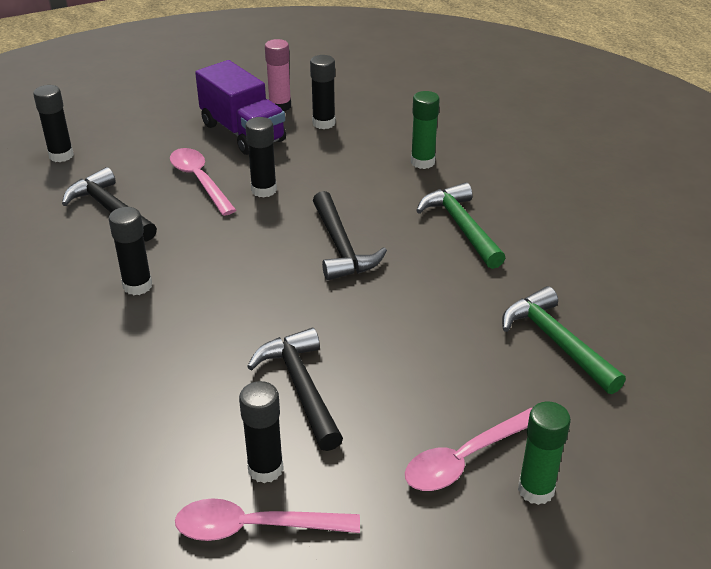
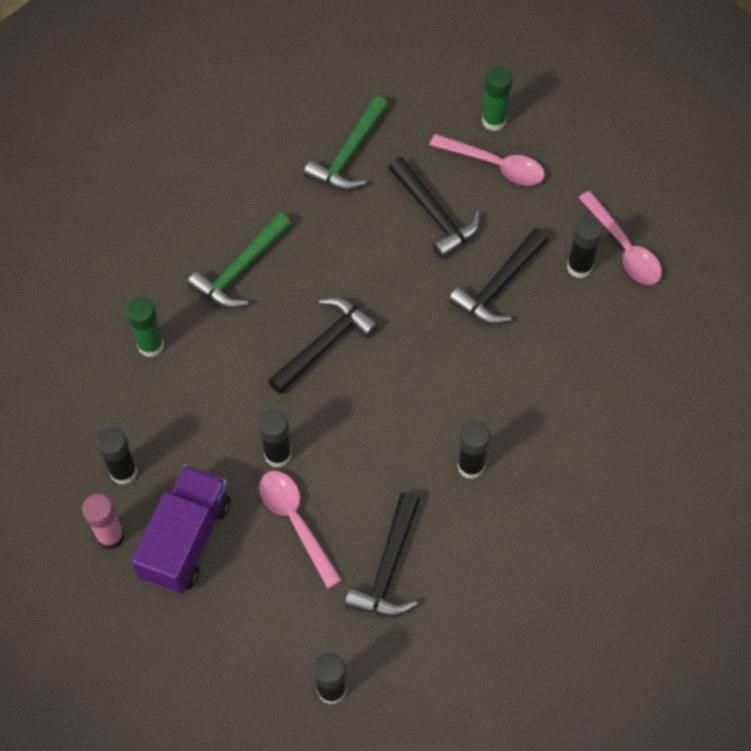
camera: 120 degrees left, 25 degrees up
pink spoon [170,148,236,216] -> pink spoon turned 120 degrees clockwise [259,471,342,589]
none -> black hammer [389,157,480,259]

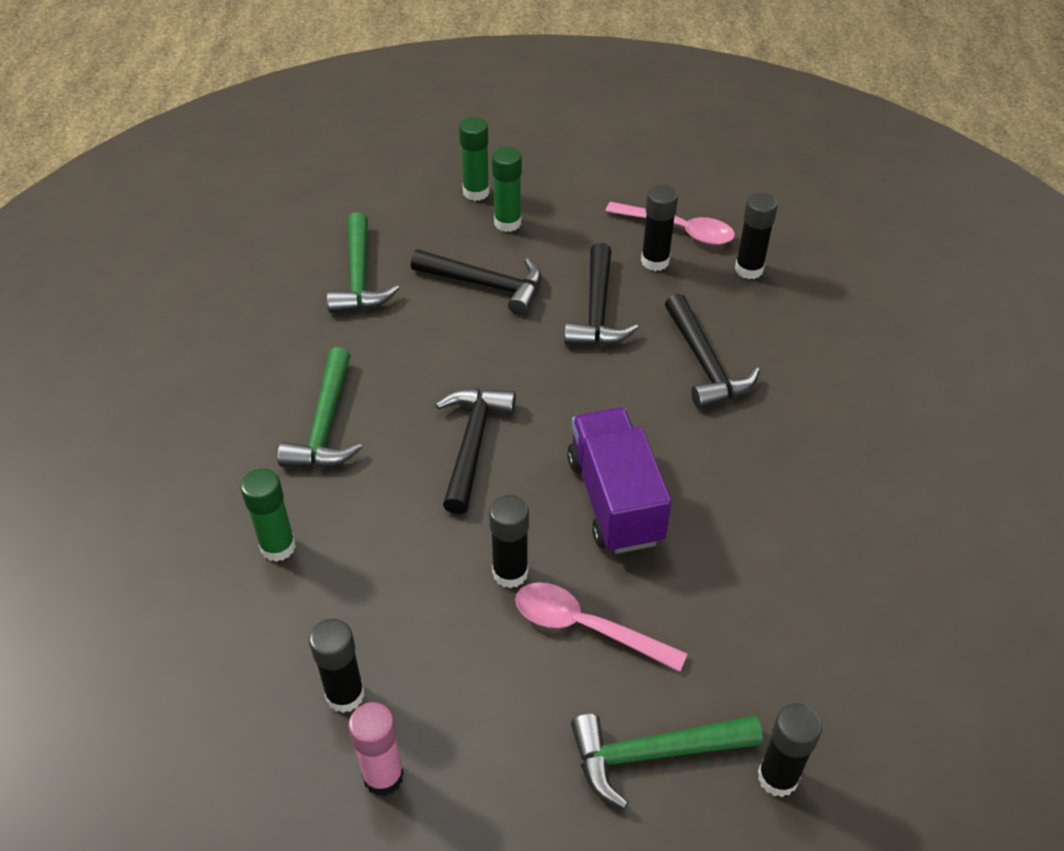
camera: 35 degrees left, 15 degrees down
purple truck [131,465,231,594] -> purple truck moved to [567,408,672,554]
black hammer [345,492,420,617] -> black hammer moved to [665,294,760,408]
pink spoon [430,134,545,185] -> green glue stick [492,147,522,232]
black glue stick [457,421,491,479] -> black glue stick moved to [735,193,778,279]
none -> green hammer [571,714,763,809]

